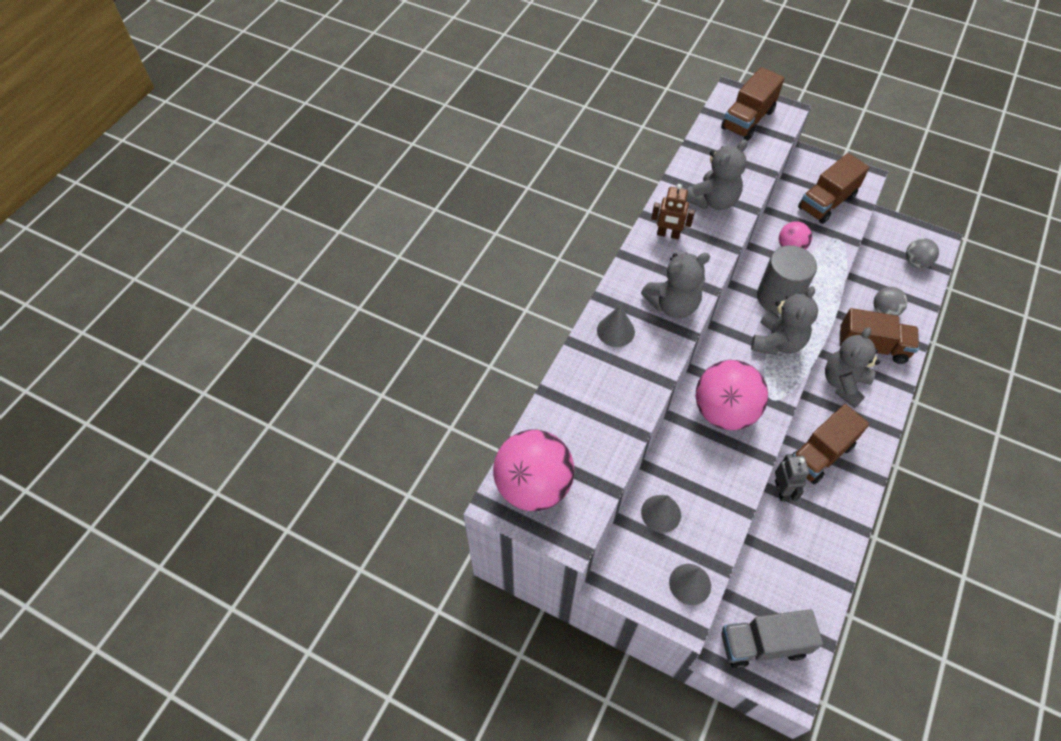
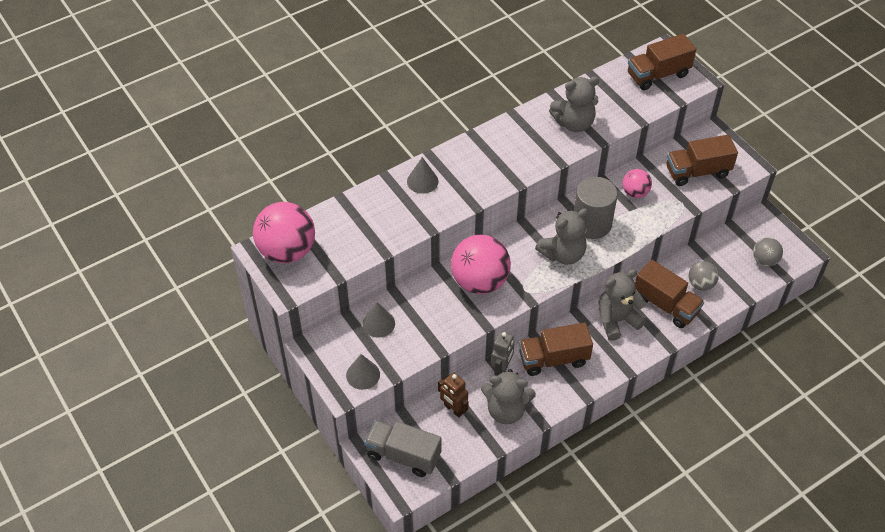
camera: 30 degrees right, 5 degrees down
grey teddy bear [641,253,710,318] -> grey teddy bear moved to [481,369,536,424]
brown robot [651,184,695,239] -> brown robot moved to [438,372,469,418]

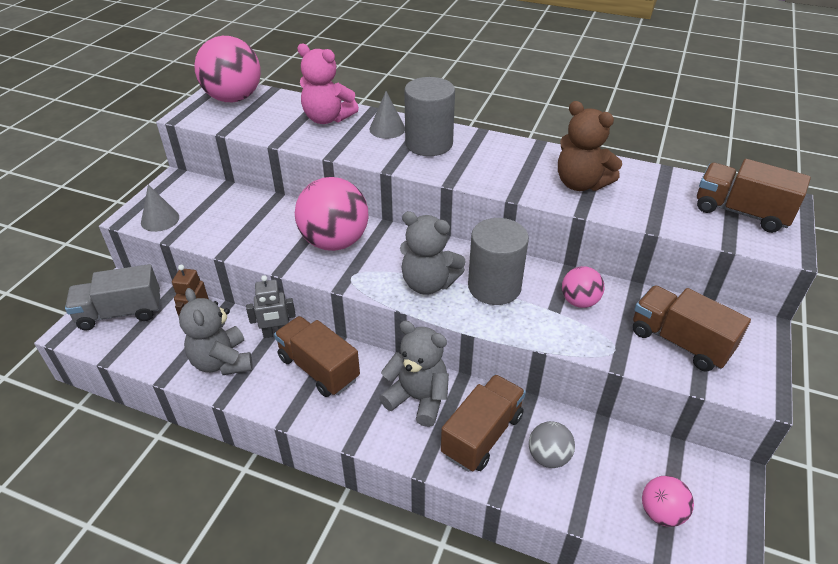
camera: 55 degrees right, 10 degrees down
grey cone [362,302,395,338] -> none
grey truck [364,420,441,477] -> grey truck turned 90 degrees counterclockwise [65,264,160,330]
grey teddy bear [549,77,599,132] -> brown teddy bear [558,101,622,191]
brown truck [635,260,704,328] -> brown truck turned 150 degrees counterclockwise [441,374,526,472]
grey ball [753,237,783,267] -> pink ball [642,476,694,527]
none -> pink teddy bear [297,44,359,124]
none -> grey cylinder [404,77,455,156]

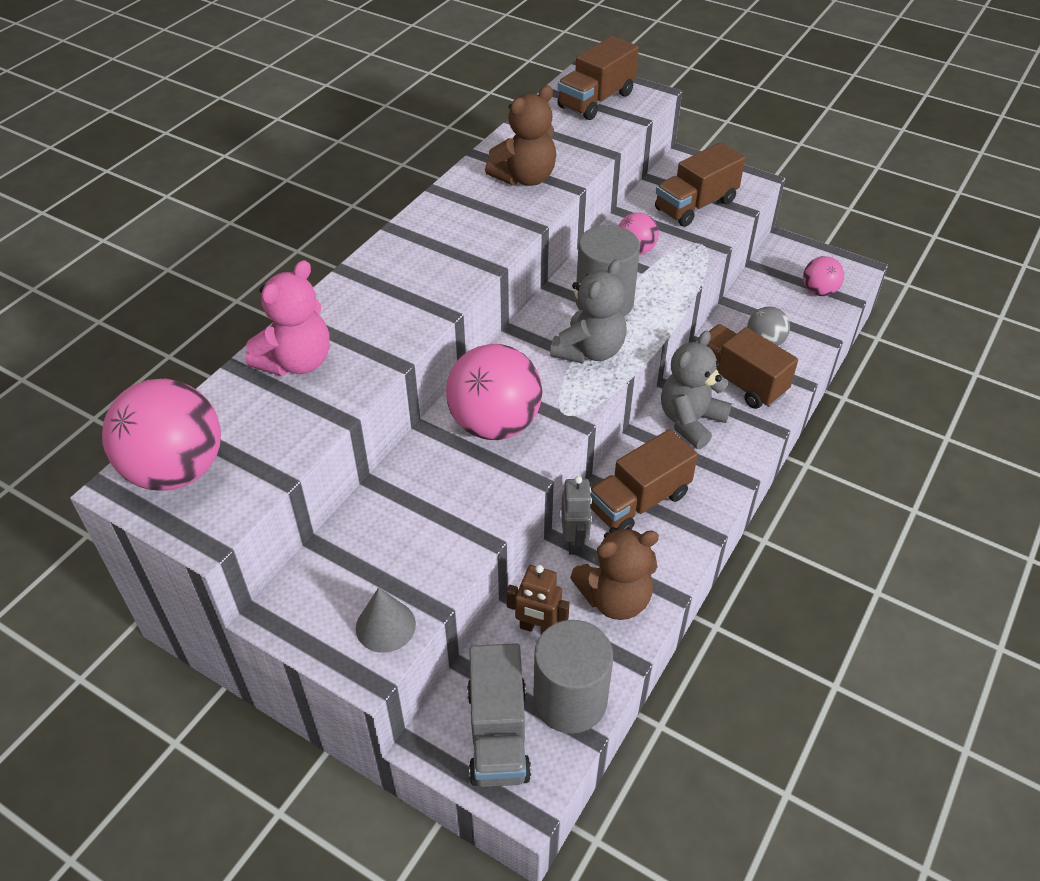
camera: 80 degrees left, 5 degrees up
grey teddy bear [179,288,253,375] -> brown teddy bear [570,527,659,620]
grey cone [369,91,405,139] -> none
grey cylinder [404,77,455,156] -> grey cylinder moved to [533,620,613,734]

